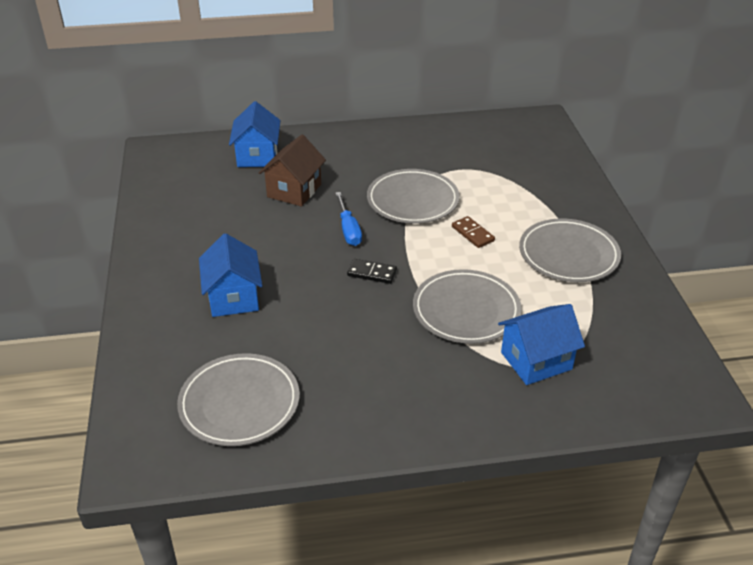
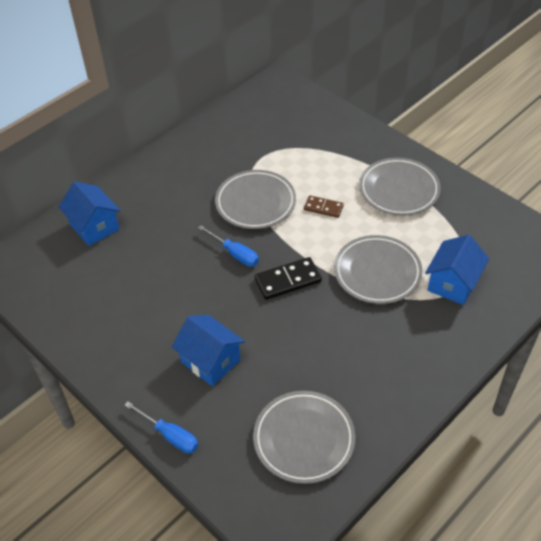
camera: 35 degrees left, 10 degrees up
brown house [259,135,326,207] -> none
black domino [347,259,397,284] -> black domino [255,257,322,300], size x1.55
none -> blue screwdriver [124,402,198,453]

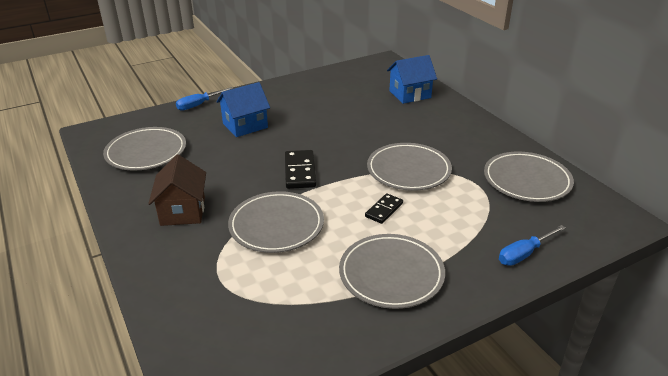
camera: 105 degrees right, 15 degrees down
blue screwdriver [198,225,259,267] -> blue screwdriver moved to [499,225,566,266]
brown domino [304,195,344,218] -> black domino [365,193,403,224]
blue house [425,235,489,305] -> none
none -> brown house [148,154,206,226]
none -> grey plate [484,152,574,202]

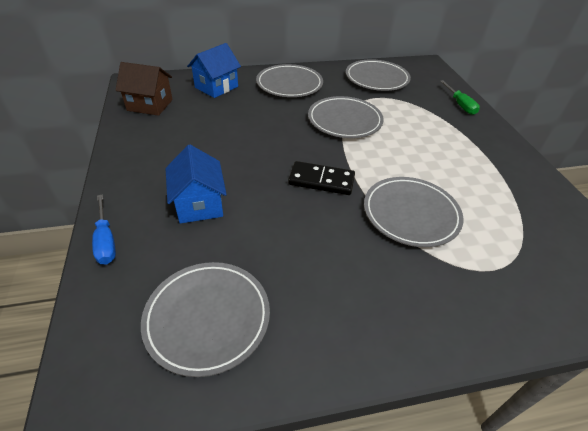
camera: 75 degrees left, 10 degrees up
brown house [148,154,206,226] -> brown house moved to [115,62,173,116]
grey plate [339,234,445,309] -> grey plate moved to [256,64,323,97]
black domino [365,193,403,224] -> none
blue house [387,55,437,104] -> blue house turned 45 degrees clockwise [187,43,241,98]
blue screwdriver [499,225,566,266] -> green screwdriver [440,80,480,115]

